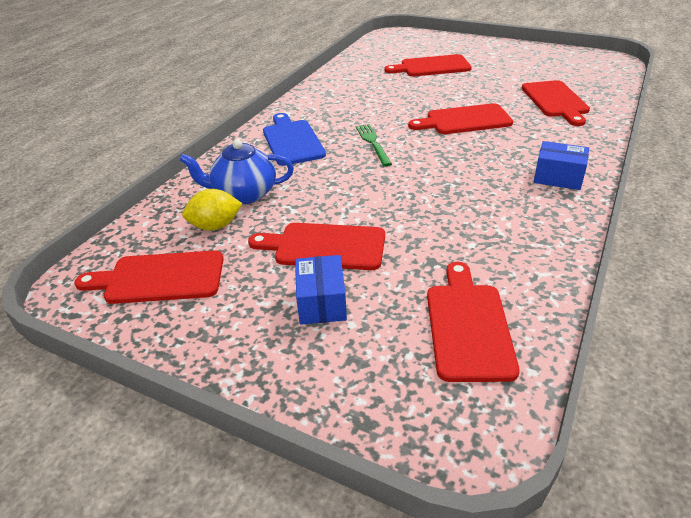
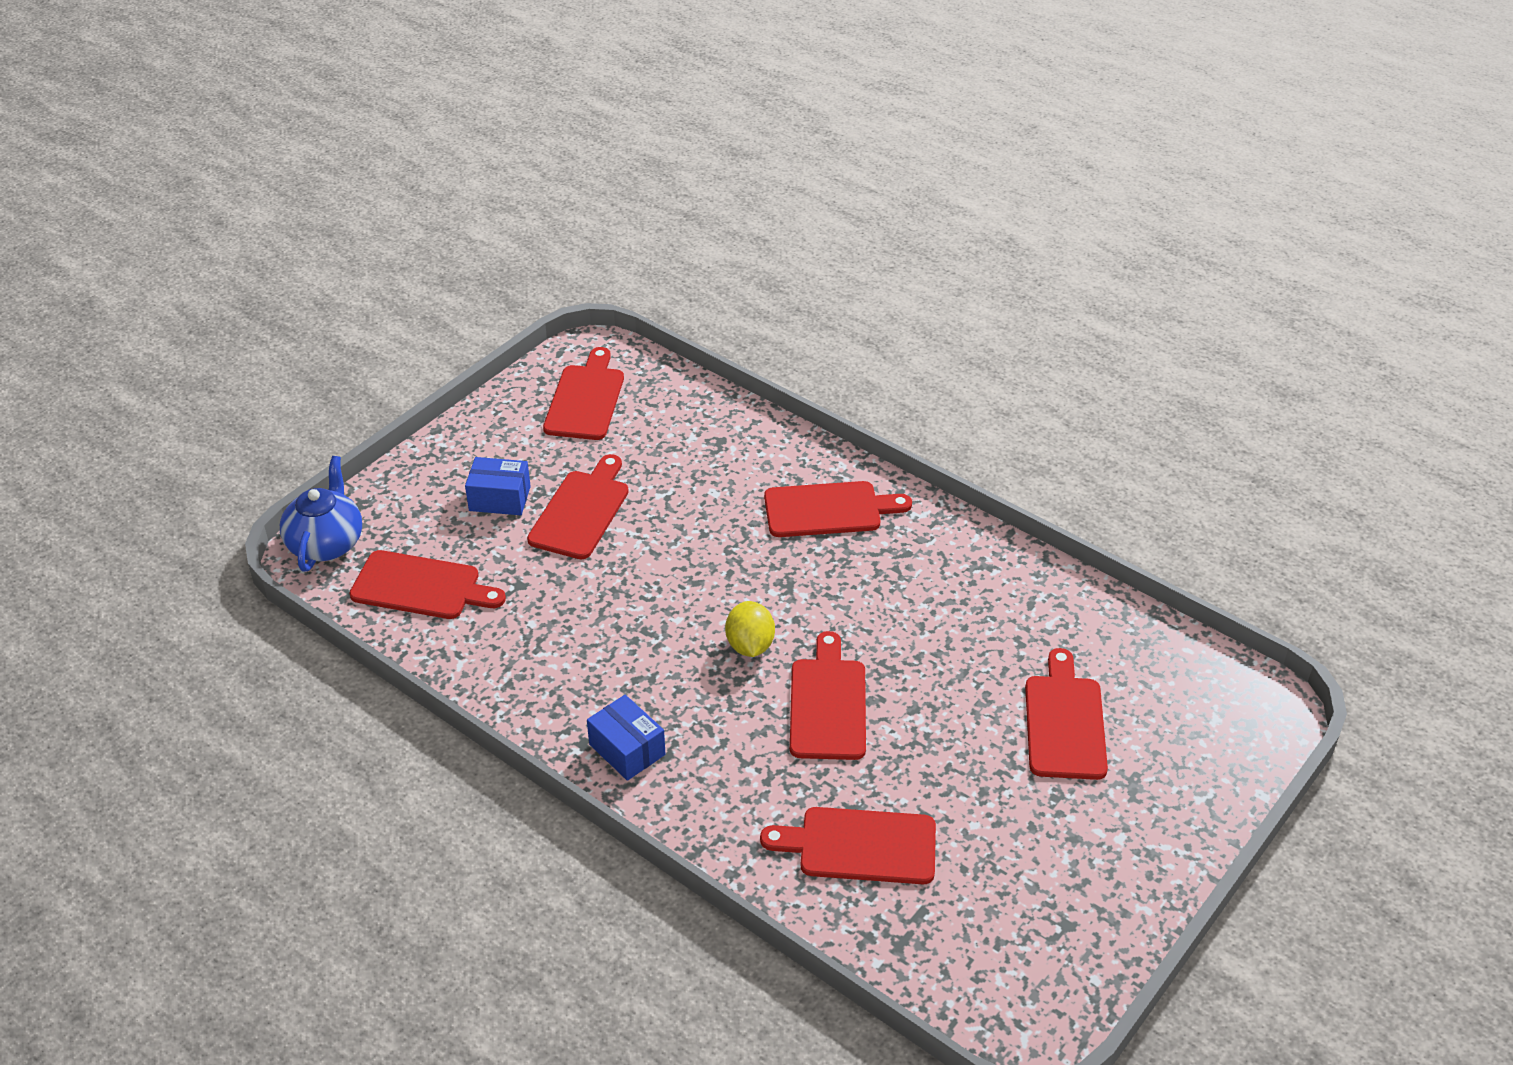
camera: 100 degrees right, 5 degrees up
blue teapot [179,139,294,204] -> blue teapot moved to [280,456,362,572]
yellow lemon [182,189,243,230] -> yellow lemon moved to [725,601,775,657]
blue cutting board [263,113,326,166] -> red cutting board [764,481,912,537]
green fork [356,124,392,166] -> none
blue box [534,141,589,190] -> blue box turned 75 degrees counterclockwise [587,695,665,781]

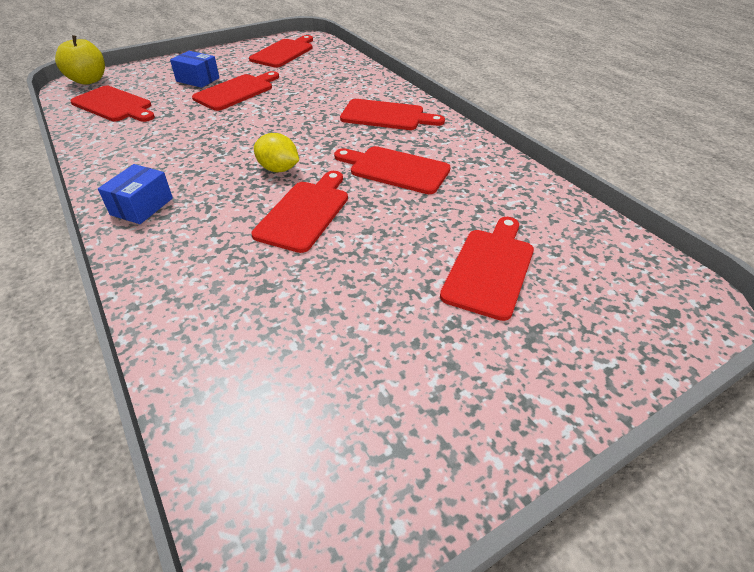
camera: 20 degrees right, 0 degrees up
blue teapot [280,456,362,572] -> yellow apple [55,35,105,85]
blue box [587,695,665,781] -> blue box turned 45 degrees clockwise [98,164,173,224]
yellow lemon [725,601,775,657] -> yellow lemon turned 75 degrees counterclockwise [254,133,299,172]
red cutting board [760,807,936,884] -> red cutting board moved to [334,146,451,194]

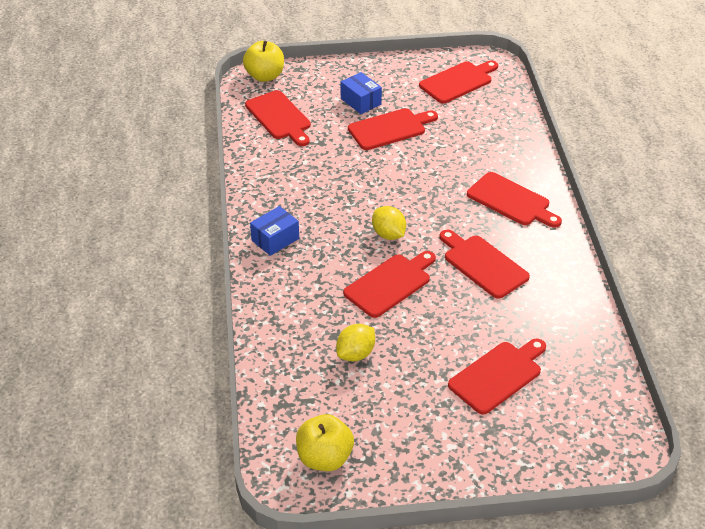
camera: 25 degrees right, 0 degrees up
none -> yellow apple [296,414,354,471]
none -> yellow lemon [336,324,375,361]

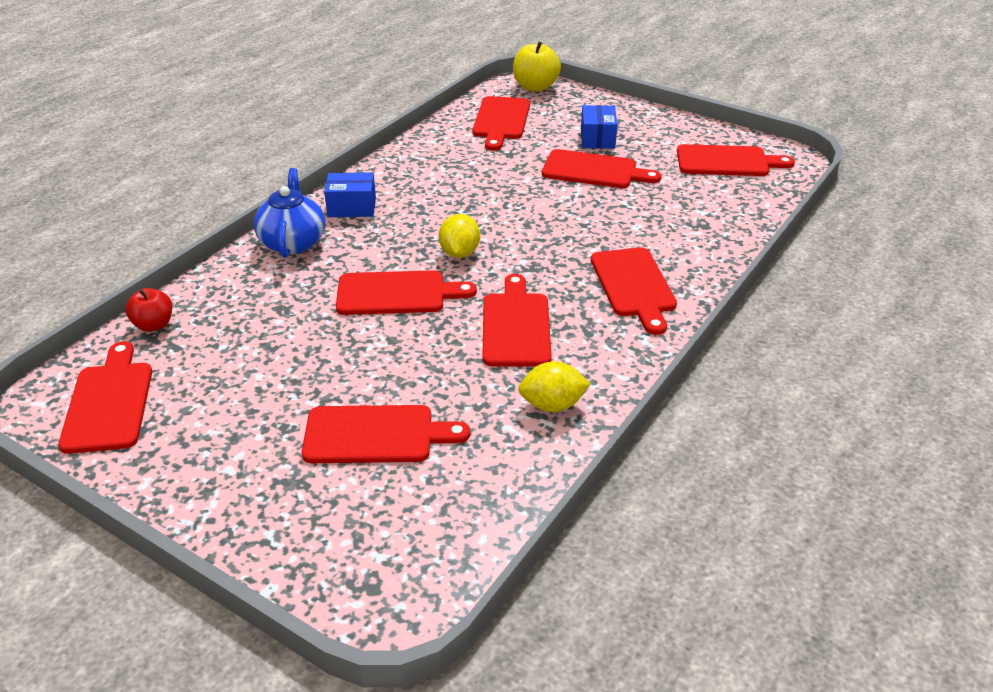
camera: 40 degrees right, 5 degrees down
yellow apple [296,414,354,471] -> red cutting board [58,341,152,454]
yellow lemon [336,324,375,361] -> yellow lemon moved to [518,362,591,412]
none -> red apple [126,288,172,332]
none -> blue teapot [254,168,325,258]

